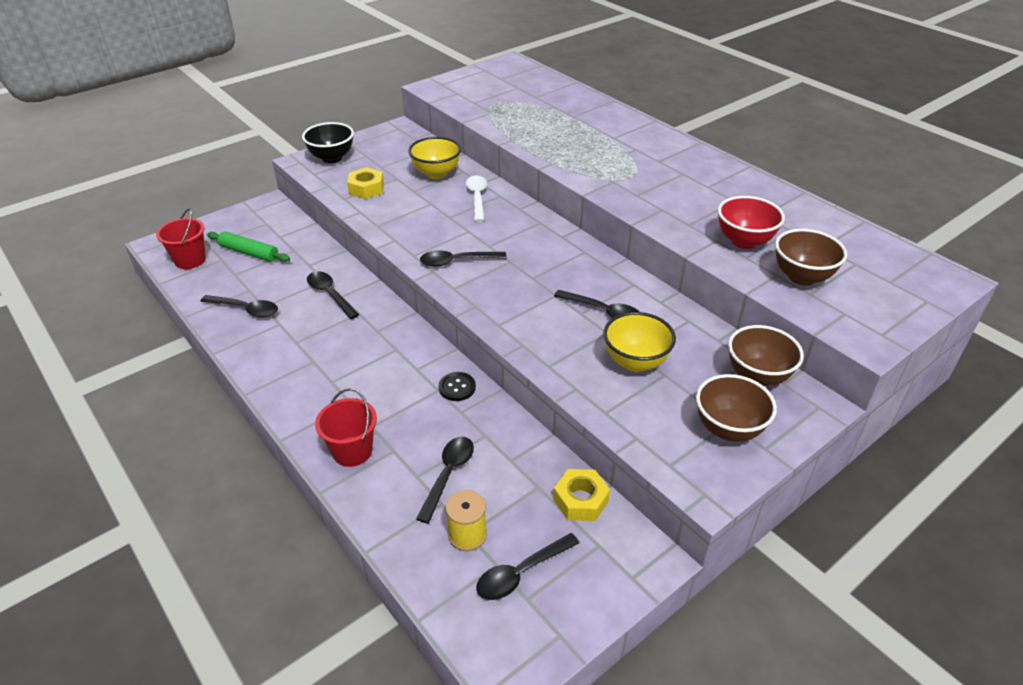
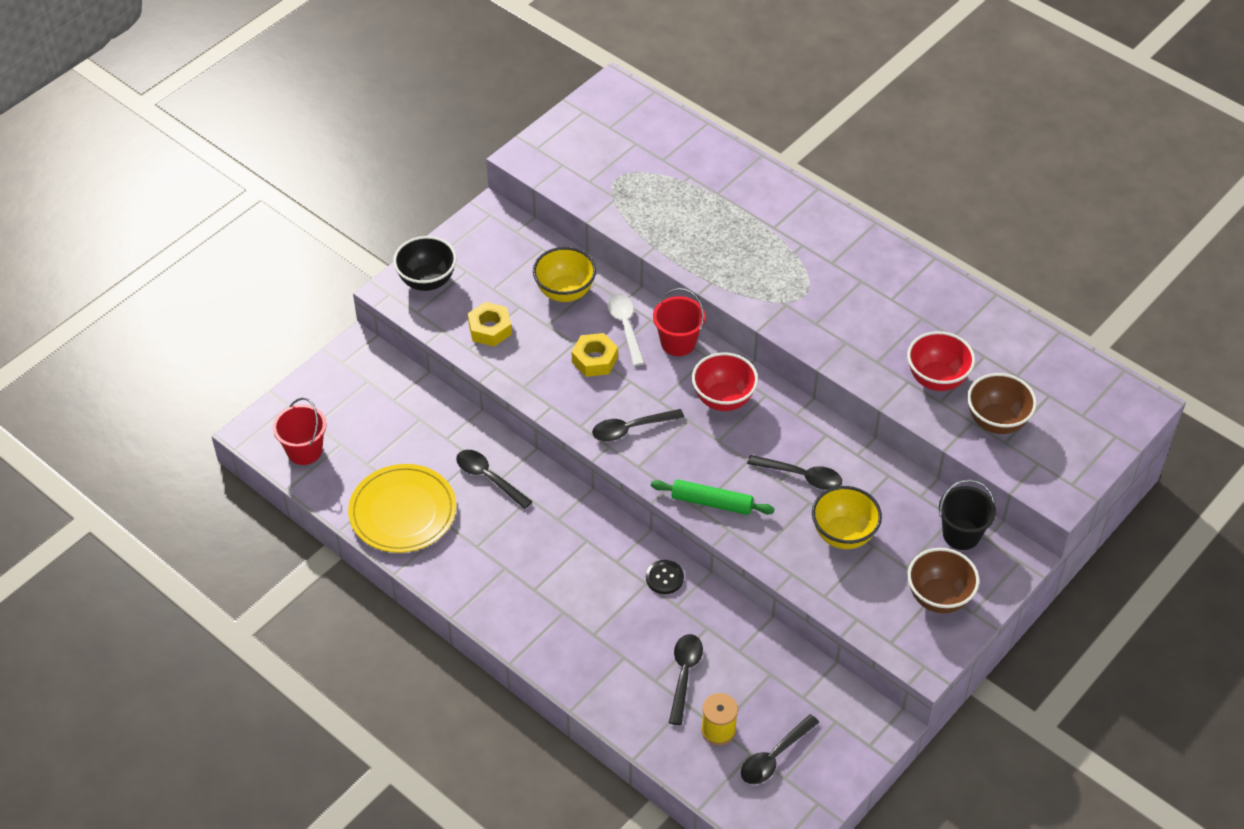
camera: 10 degrees left, 10 degrees up
black spoon [200,295,278,317] -> yellow plate [348,464,456,553]
green rolling pin [207,231,290,262] -> green rolling pin moved to [651,479,775,515]
red bucket [315,388,377,467] -> red bucket moved to [653,288,705,356]
yellow nut [553,469,610,521] -> yellow nut moved to [572,333,618,377]
brown bowl [728,325,804,386] -> black bucket [939,479,996,550]
none -> red bowl [692,352,758,411]

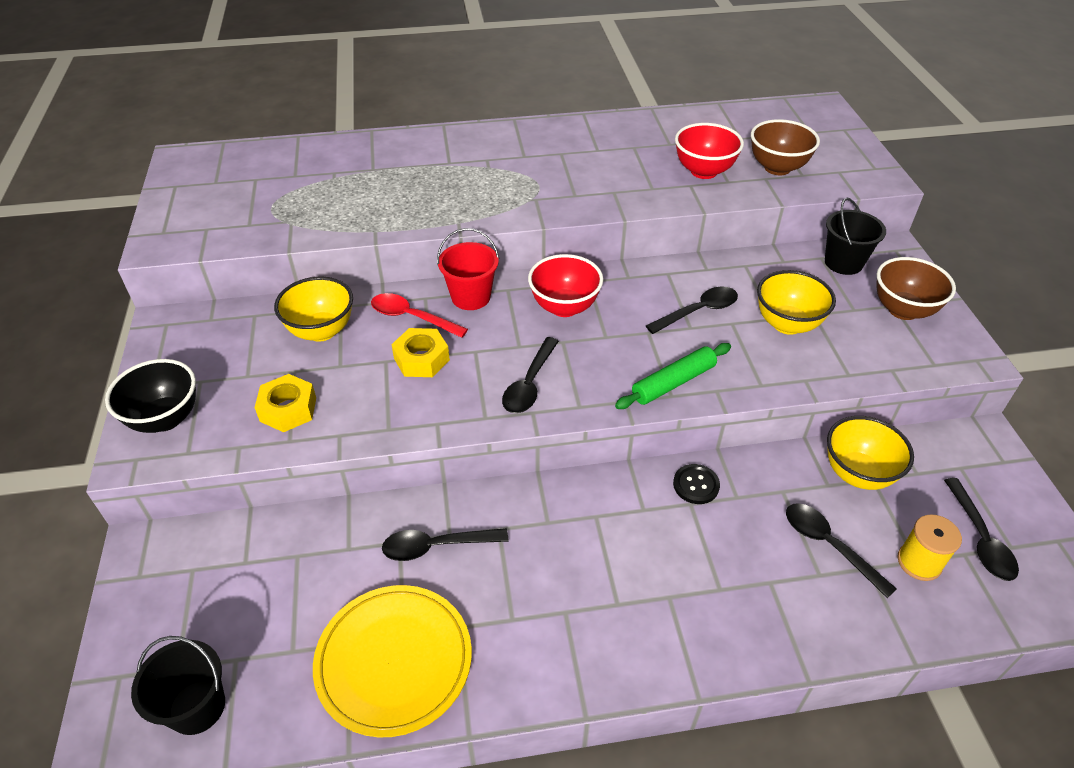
camera: 50 degrees left, 5 degrees down
red bucket [273,398,327,465] -> black bucket [131,636,225,735]
white spoon [607,294,645,366] -> red spoon [371,293,468,338]
none -> yellow bowl [827,416,914,490]

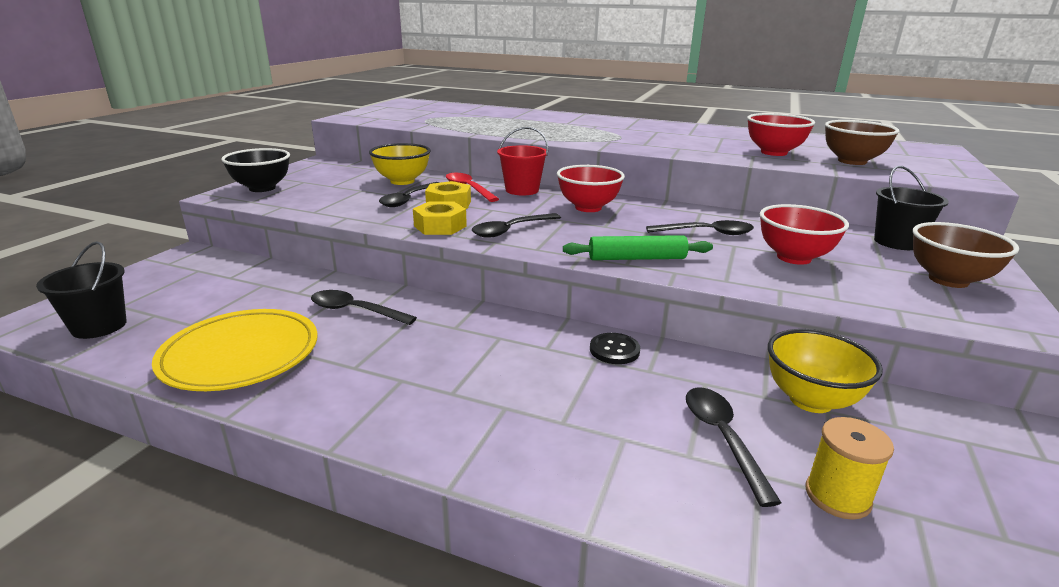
camera: 30 degrees right, 20 degrees down
yellow nut [254,374,316,432] -> yellow nut moved to [413,201,467,235]
yellow bowl [757,270,836,335] -> red bowl [760,204,849,265]
black spoon [944,478,1019,581] -> black spoon moved to [379,182,440,207]

